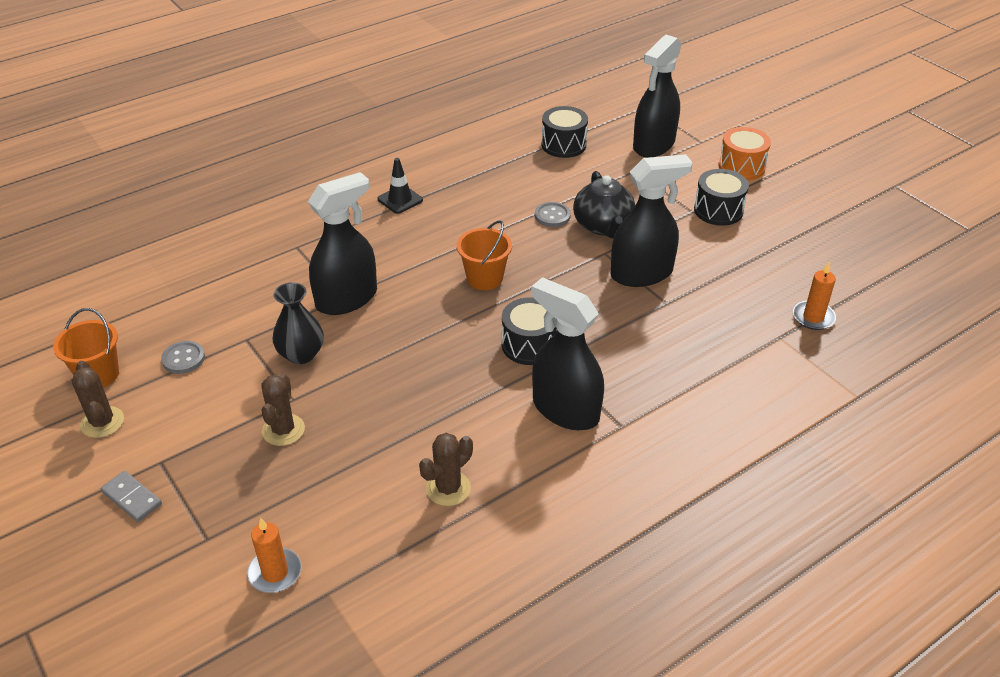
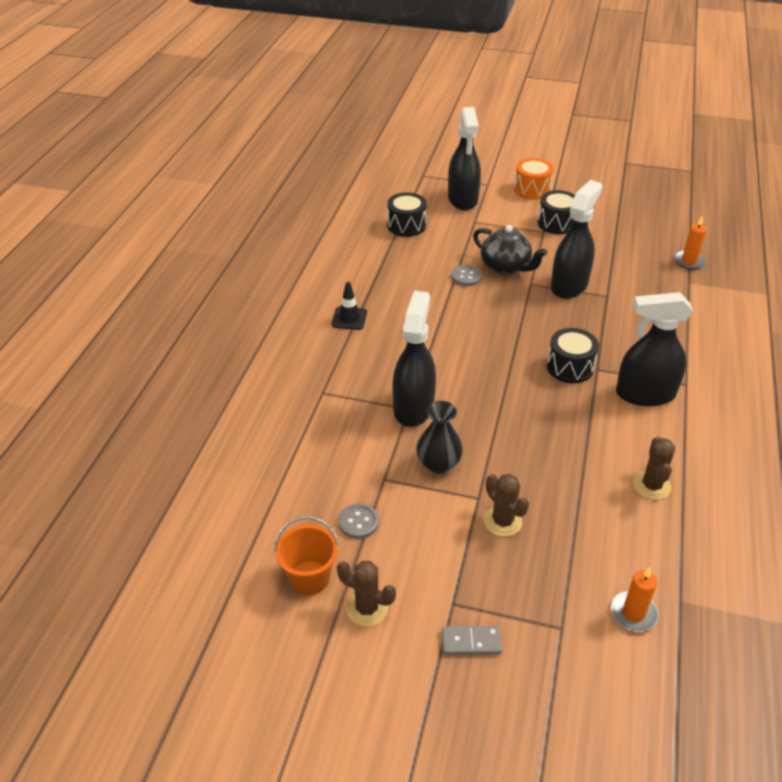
camera: 40 degrees left, 0 degrees up
orange bucket [457,220,512,290] -> none

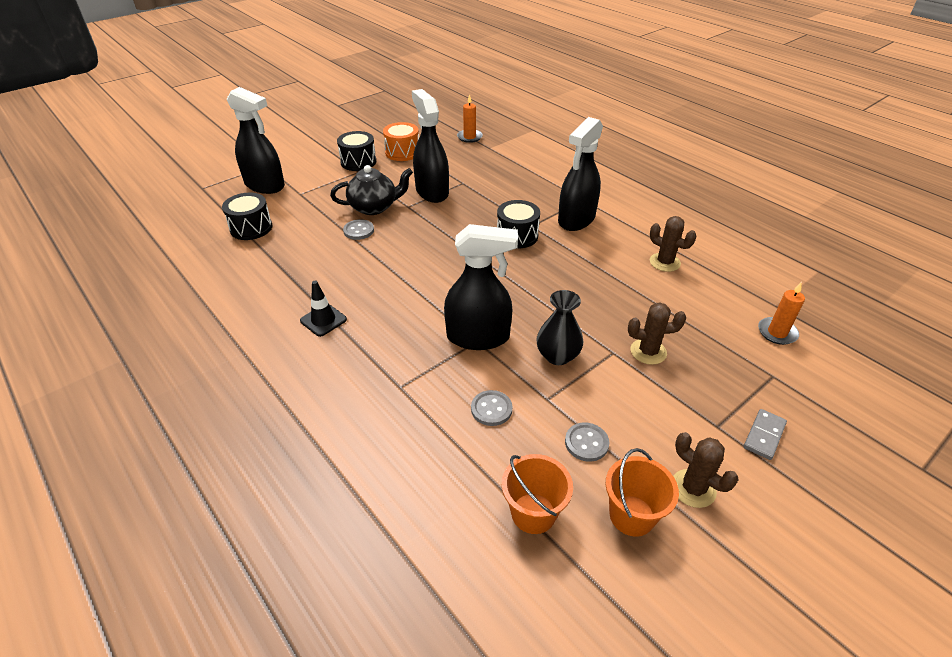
camera: 55 degrees left, 0 degrees up
brown cactus [337,561,396,626] -> brown cactus turned 75 degrees clockwise [673,432,738,508]
black spray bottle [393,291,436,427] -> black spray bottle turned 135 degrees clockwise [444,224,518,350]
orange drum [514,158,554,199] -> orange drum moved to [383,122,419,161]
none -> grey button [471,390,513,426]
none -> orange bucket [502,454,573,534]

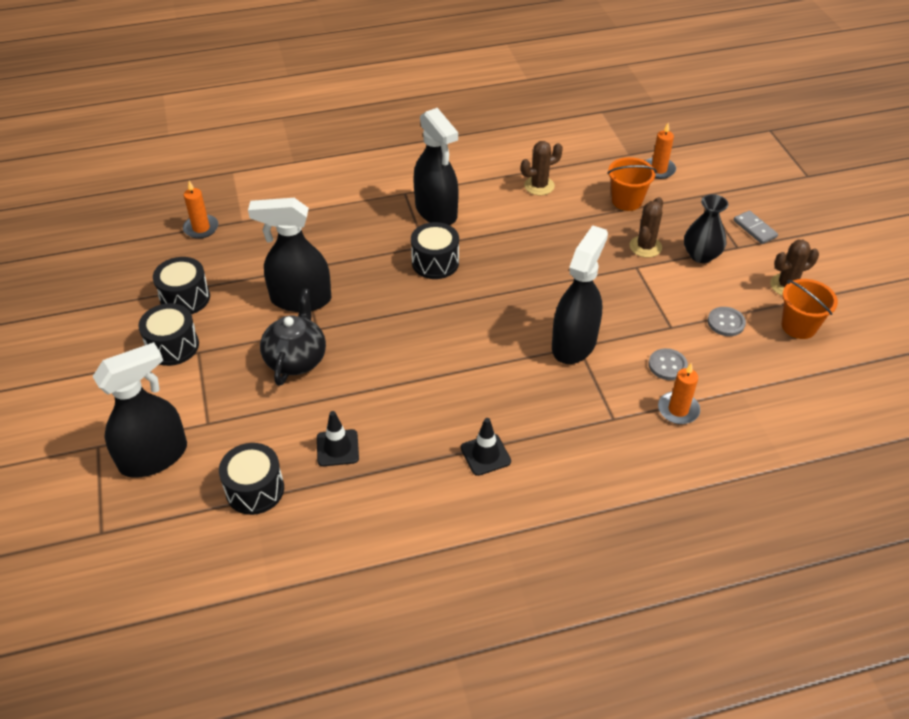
camera: 65 degrees left, 5 degrees up
grey button [343,219,374,240] -> none
orange drum [383,122,419,161] -> black drum [153,257,210,314]
orange bucket [502,454,573,534] -> orange bucket moved to [607,157,657,211]
black vase [537,290,583,365] -> black vase moved to [684,194,728,263]
none -> black traffic cone [317,411,359,466]
none -> orange candle [658,363,700,424]

